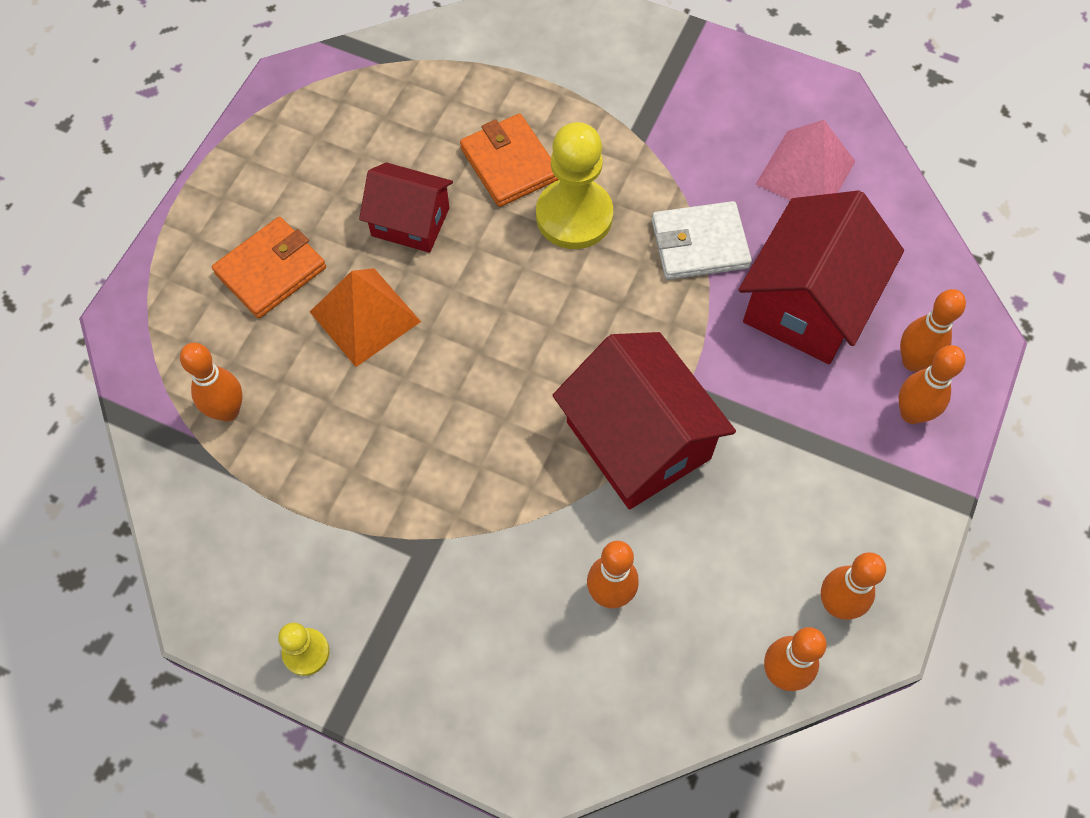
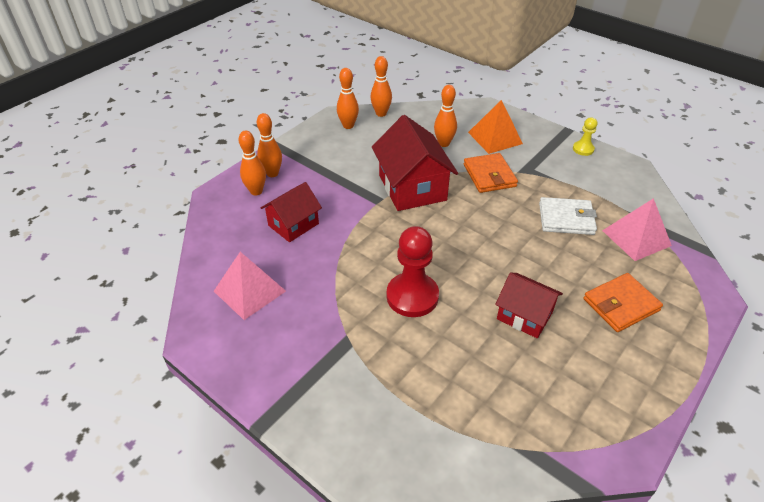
camera: 165 degrees left, 20 degrees down
orange bowling pin [180,343,243,421] -> pink pyramid [602,198,672,261]
orange pyramid [310,268,421,367] -> orange pyramid moved to [468,100,523,154]
orange wallet [460,114,559,207] -> orange wallet moved to [464,153,518,193]
yellow pawn [536,122,613,249] -> red pawn [387,226,439,317]
white wallet [652,201,752,280] -> white wallet moved to [539,197,597,235]
red house [738,190,904,364] -> red house [261,182,322,242], size x0.61

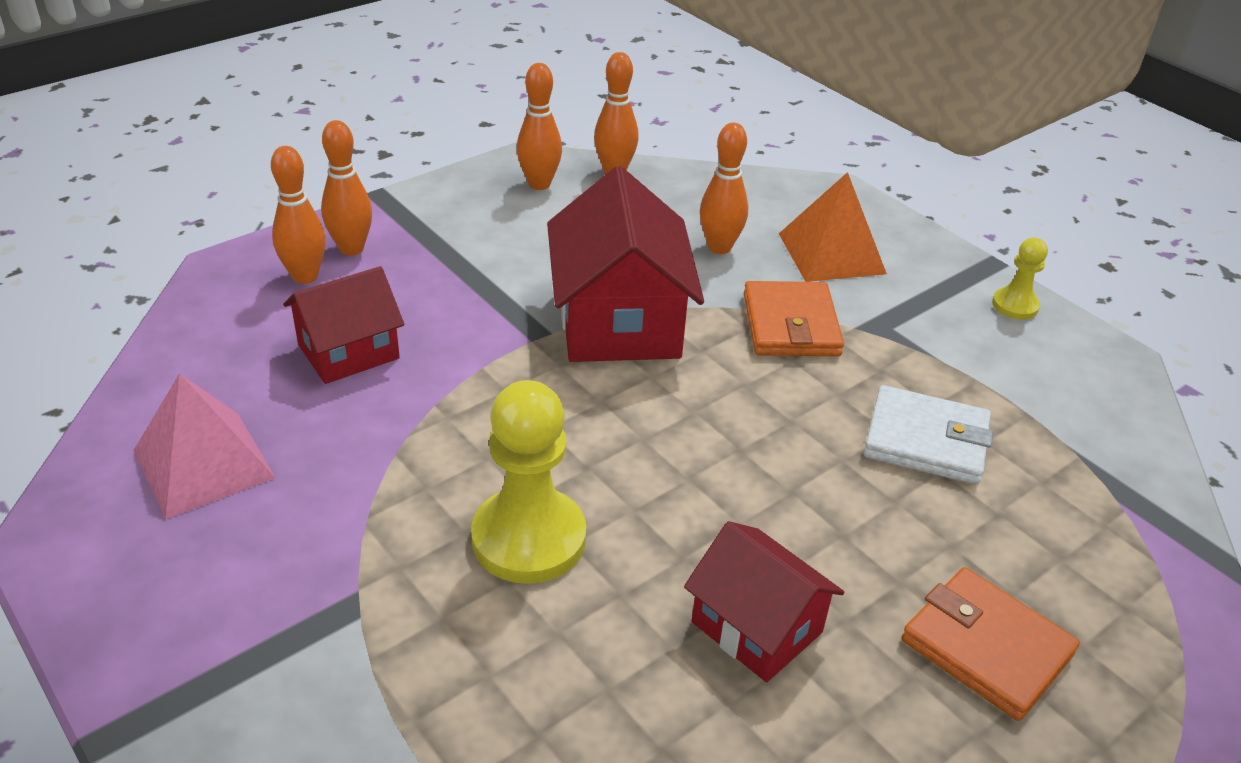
camera: 10 degrees right, 5 degrees down
red pawn [387,226,439,317] -> yellow pawn [471,380,586,584]
orange wallet [583,273,663,332] -> orange wallet turned 60 degrees clockwise [902,567,1080,721]
pink pyramid [602,198,672,261] -> none

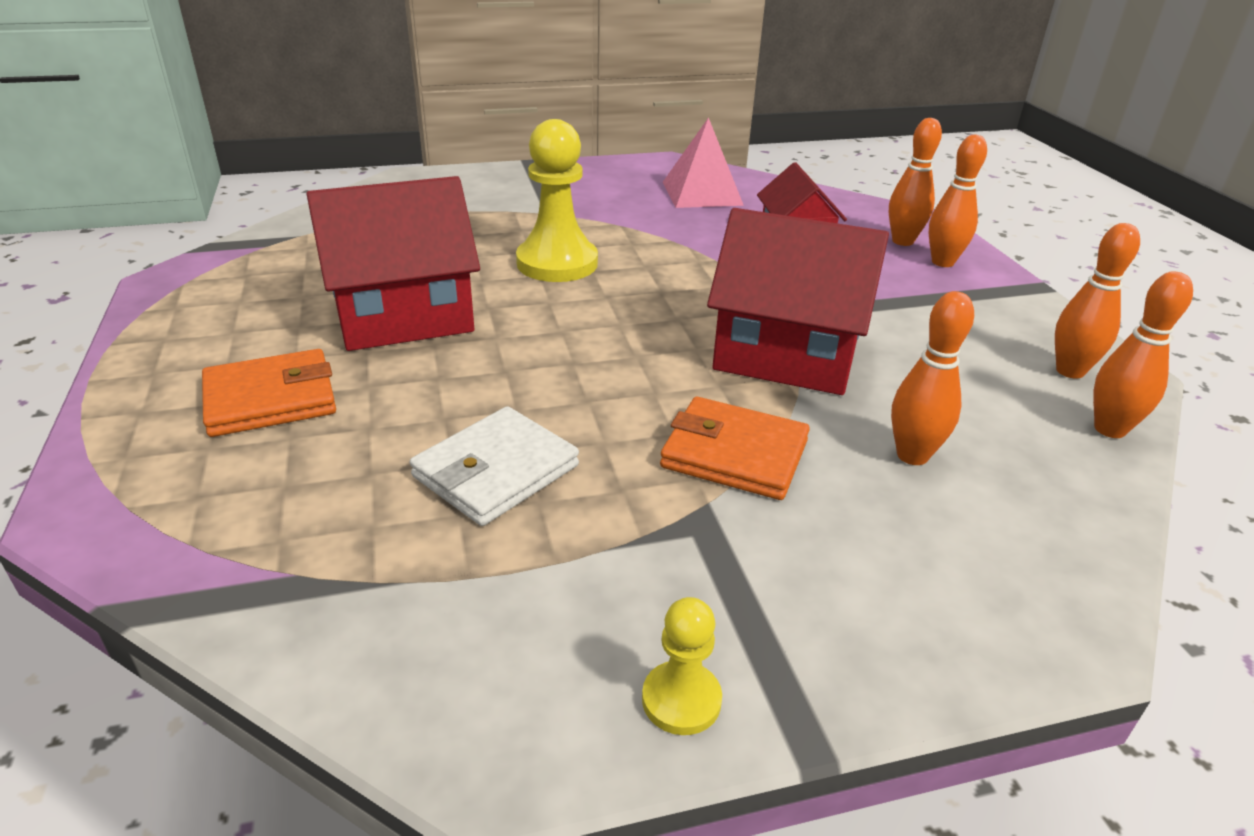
camera: 115 degrees right, 5 degrees down
red house [684,521,845,682] -> red house [307,176,480,351], size x1.63
orange pyramid [779,172,887,282] -> none

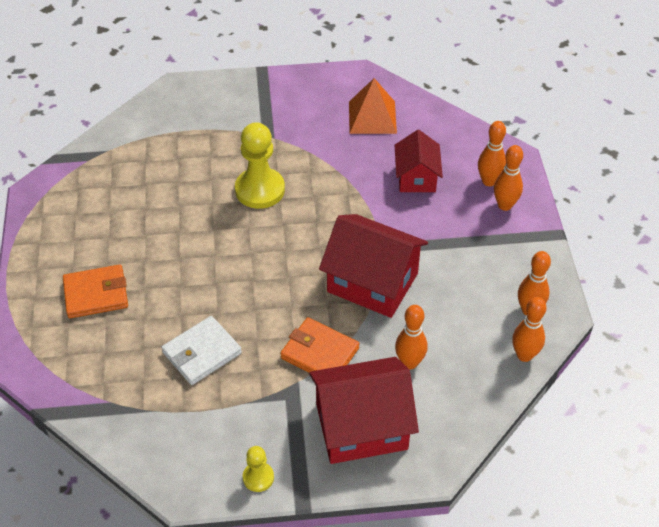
camera: 10 degrees right, 15 degrees up
red house [307,176,480,351] -> red house moved to [309,357,419,464]
pink pyramid [663,117,744,208] -> orange pyramid [349,78,397,134]

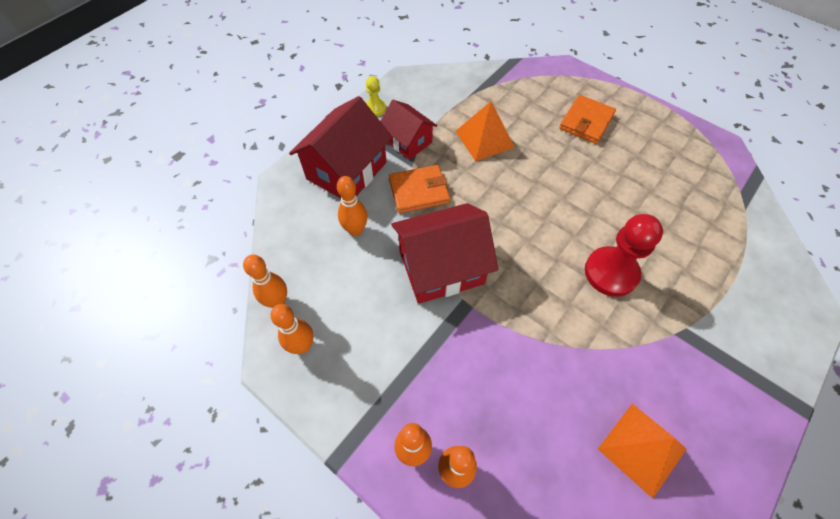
camera: 135 degrees right, 10 degrees up
white wallet [161,316,242,385] -> orange pyramid [455,101,515,162]
yellow pawn [235,122,285,209] -> red pawn [585,214,663,297]
red house [395,130,443,192] -> red house moved to [380,100,437,160]

